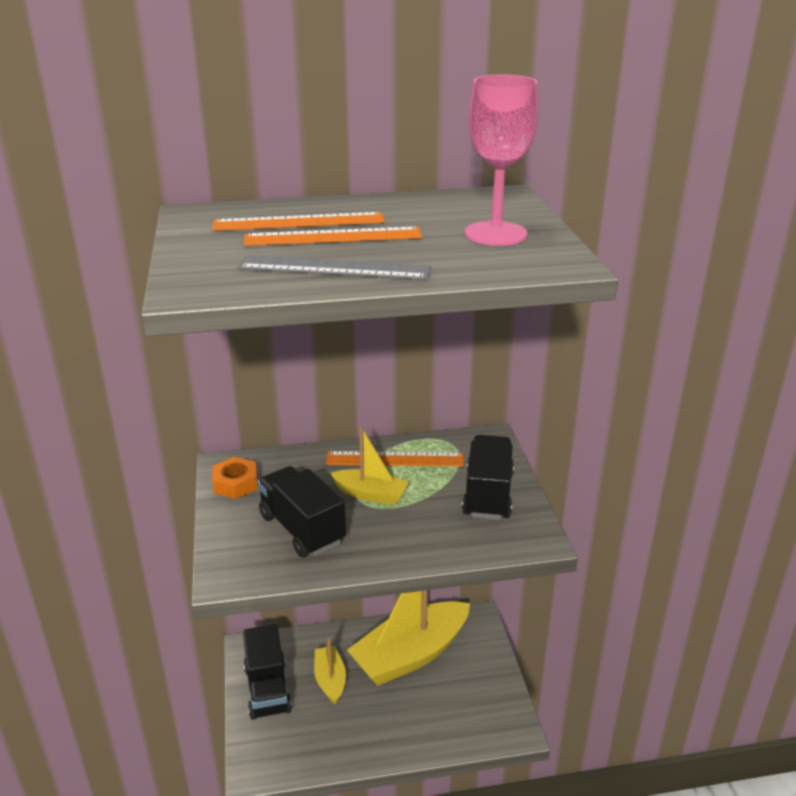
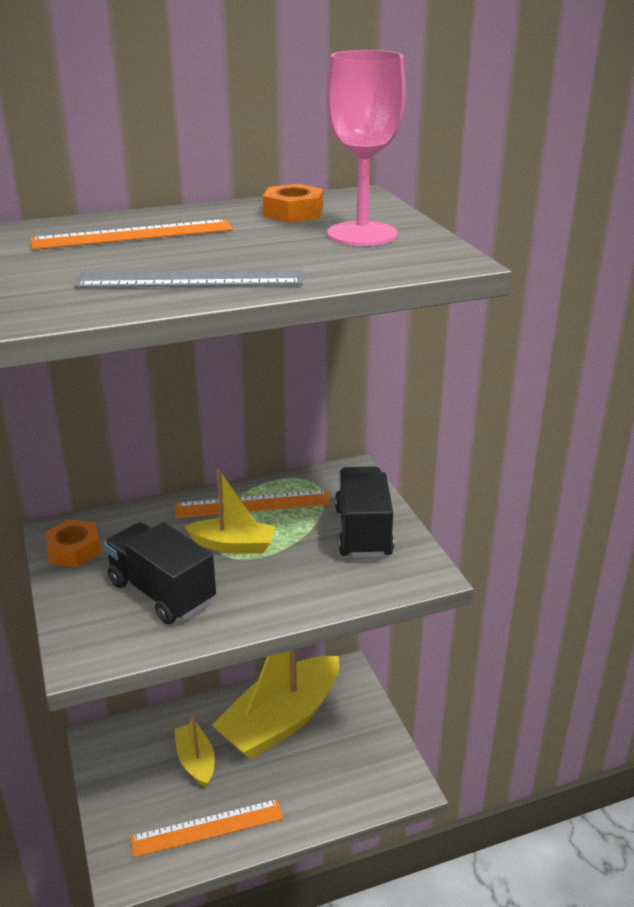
camera: 10 degrees left, 0 degrees up
black truck [243,624,292,720] -> none
orange ruler [244,226,422,246] -> orange ruler moved to [130,799,283,858]
none -> orange nut [263,184,323,223]

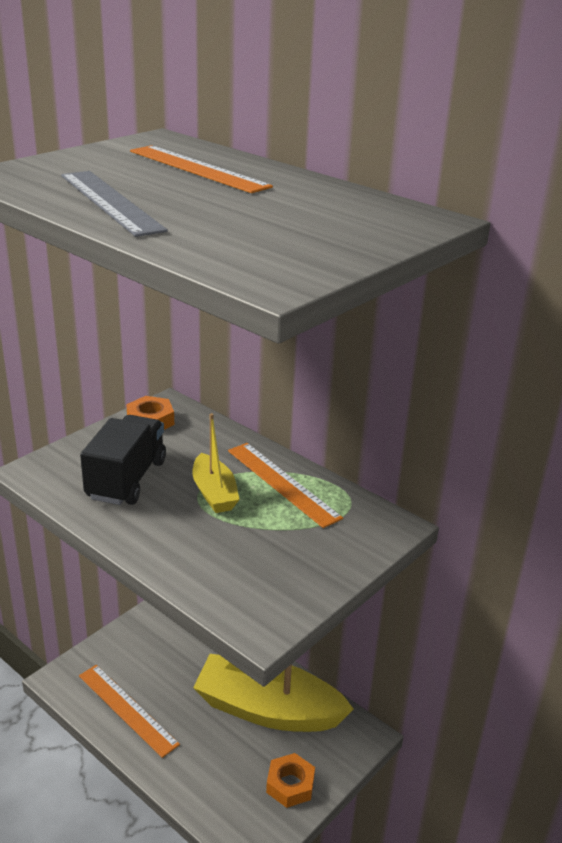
camera: 60 degrees right, 0 degrees up
yellow boat [174,714,215,788] -> none
orange nut [263,184,323,223] -> orange nut moved to [266,753,315,808]
pink goblet [326,50,406,246] -> none
black truck [335,466,394,558] -> none

